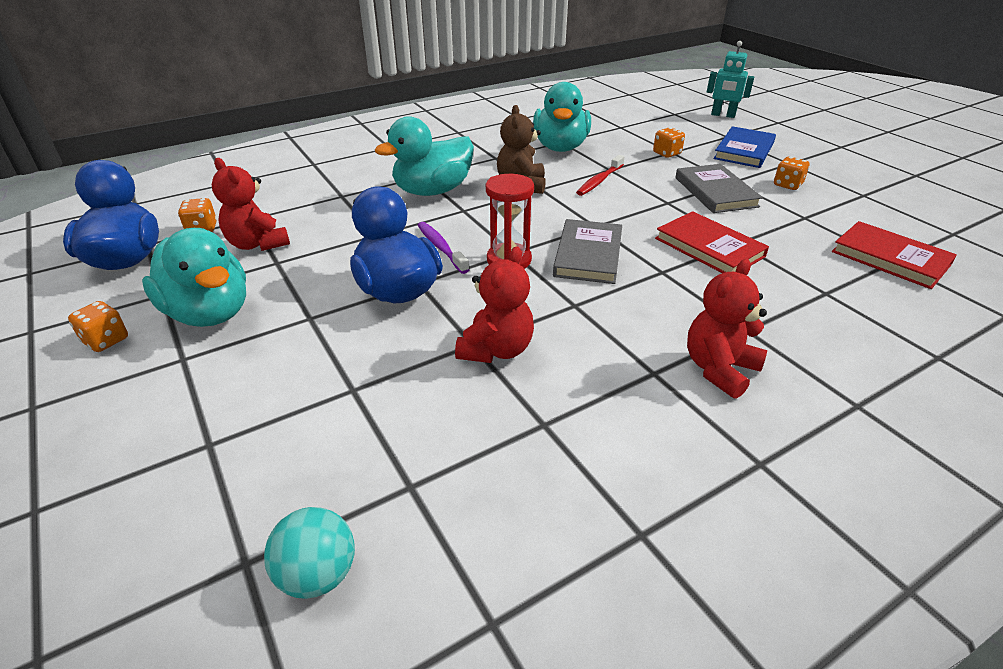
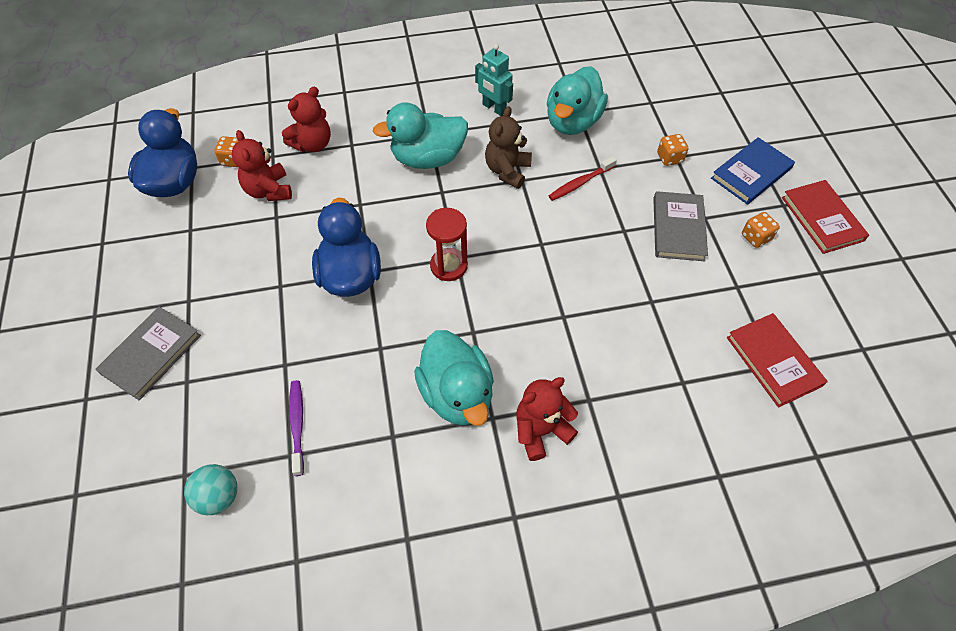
camera: 20 degrees right, 20 degrees up
orange dice [68,301,128,352] -> none
turquoise duck [142,228,246,327] -> turquoise duck moved to [414,330,494,426]
purple toothbrush [418,222,469,274] -> purple toothbrush moved to [289,380,304,476]
red teddy bear [455,246,534,363] -> red teddy bear moved to [282,87,331,152]
grey book [553,219,622,284] -> grey book moved to [95,307,201,400]
red book [655,211,769,273] -> red book moved to [782,180,869,254]
turquoise robot [707,41,754,118] -> turquoise robot moved to [475,44,513,116]

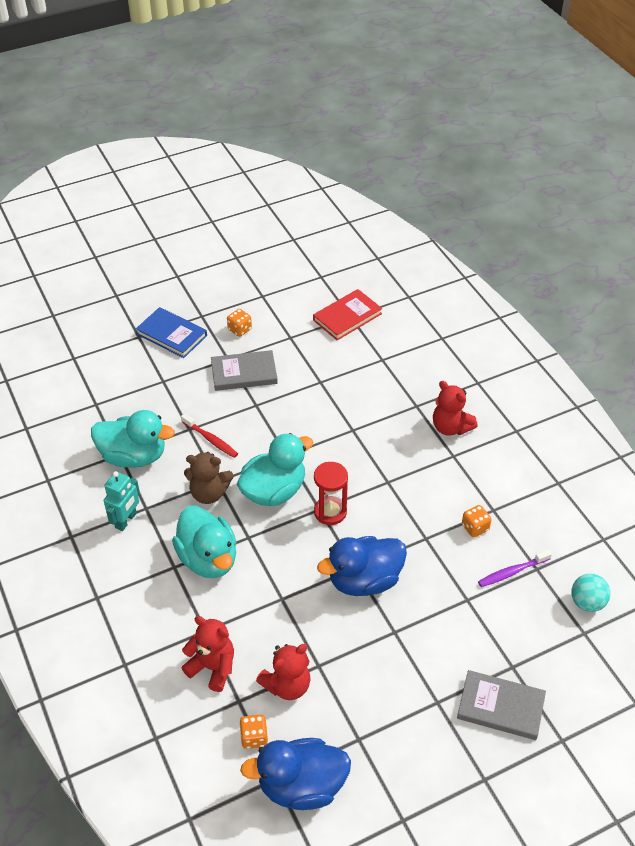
camera: 105 degrees left, 10 degrees down
turquoise duck [414,330,494,426] -> turquoise duck moved to [237,433,313,506]
orange dice [657,134,688,166] -> orange dice moved to [462,505,492,537]
red book [782,180,869,254] -> none

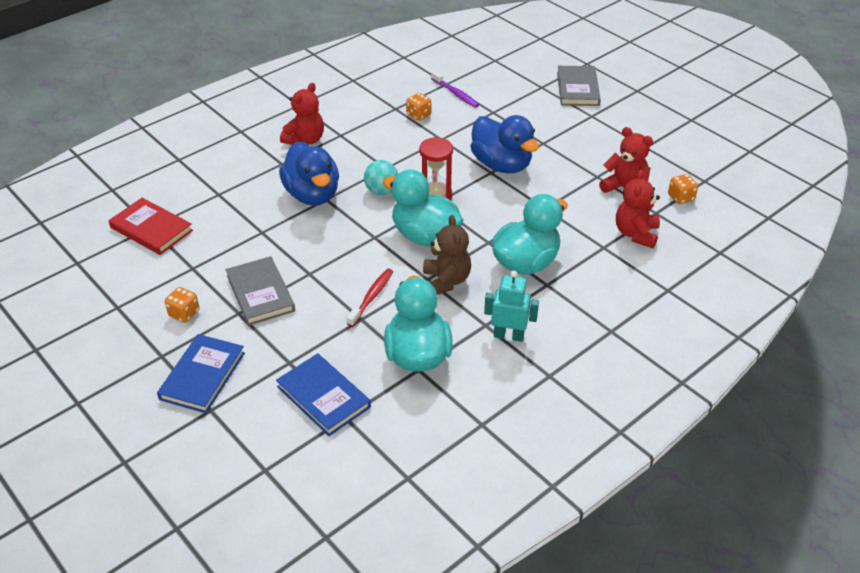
camera: 105 degrees left, 5 degrees down
blue duck [240,738,351,810] -> blue duck moved to [279,142,339,205]
turquoise ball [571,574,611,612] -> turquoise ball moved to [364,160,398,195]
none -> blue book [276,353,371,436]

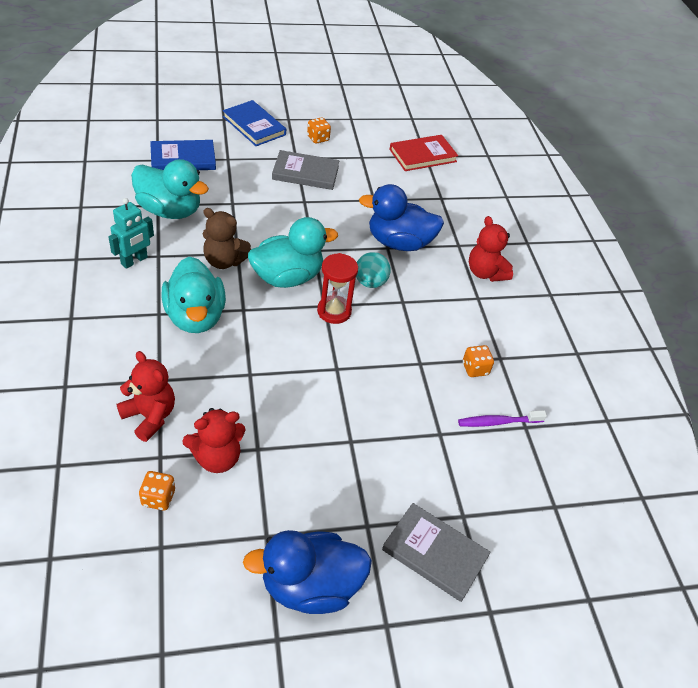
camera: 115 degrees right, 5 degrees up
red toothbrush [347,268,393,327] -> none
blue duck [470,115,539,173] -> blue duck moved to [243,530,372,614]

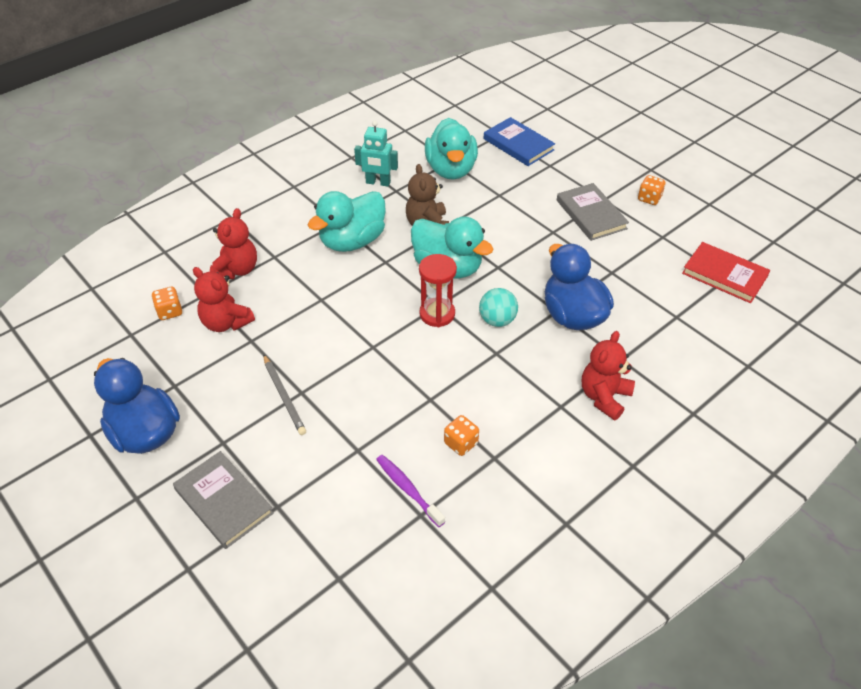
camera: 65 degrees right, 0 degrees up
blue book [223,100,286,146] -> none
grey book [382,503,491,602] -> grey book turned 45 degrees counterclockwise [173,451,274,549]
none -> grey pencil [263,354,306,435]

